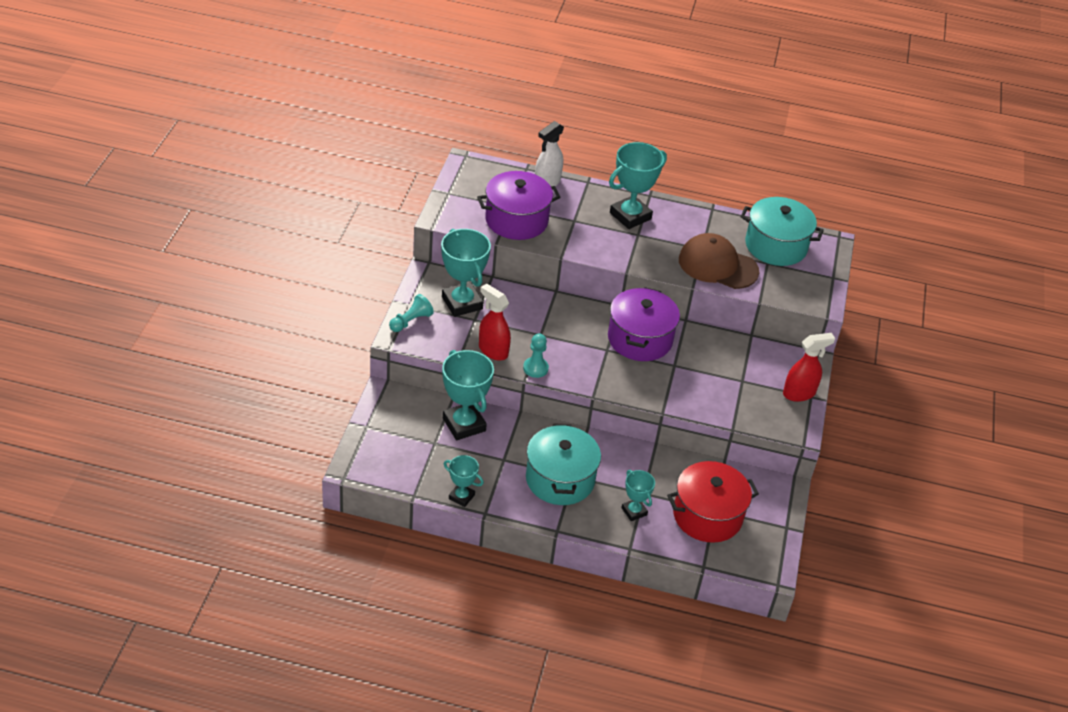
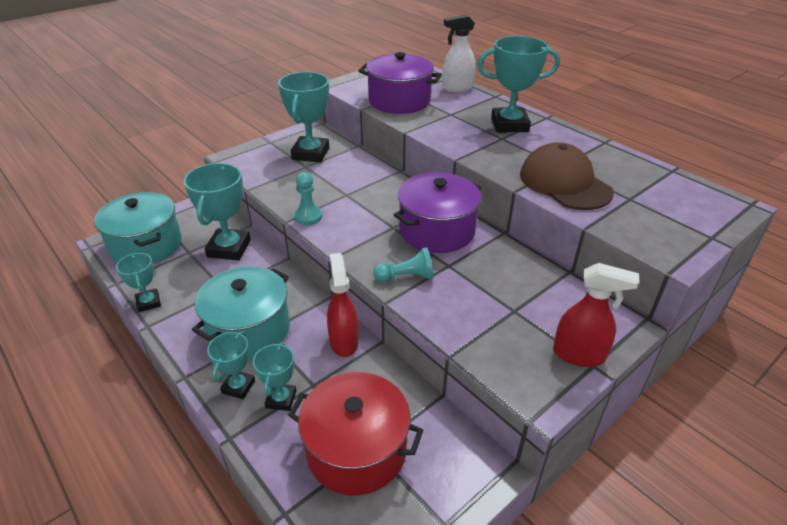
camera: 40 degrees right, 5 degrees down
turquoise pawn [389,294,434,332] -> turquoise pawn moved to [373,247,434,282]
red spray bottle [479,283,511,361] -> red spray bottle moved to [327,253,359,357]
turquoise pot [740,197,824,266] -> turquoise pot moved to [94,192,182,263]
none -> turquoise trophy [207,331,255,399]

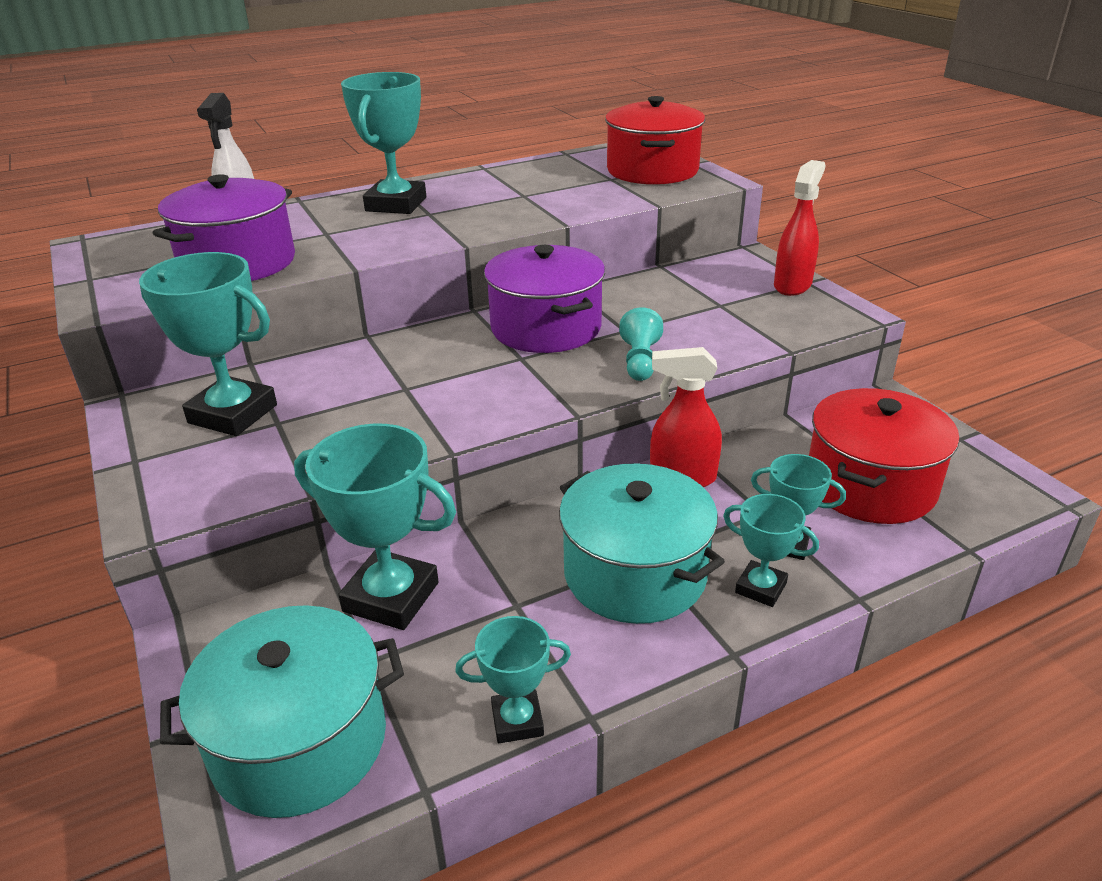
camera: 75 degrees left, 5 degrees down
turquoise pawn [294,172,322,225] -> none
brown cap [520,142,614,210] -> none
none -> red pot [605,96,705,185]

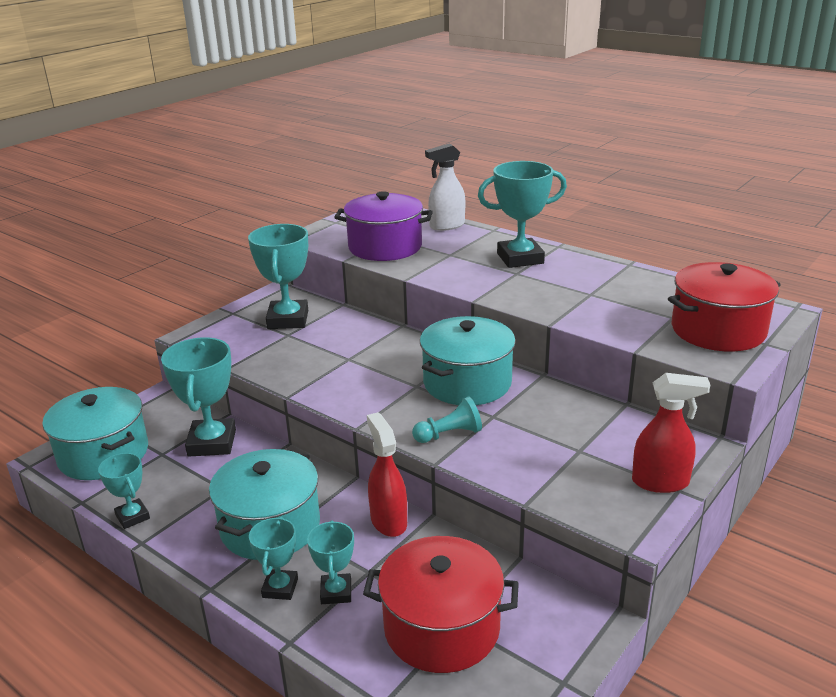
camera: 65 degrees right, 5 degrees down
purple pot [484,245,605,353] -> turquoise pot [420,316,516,405]

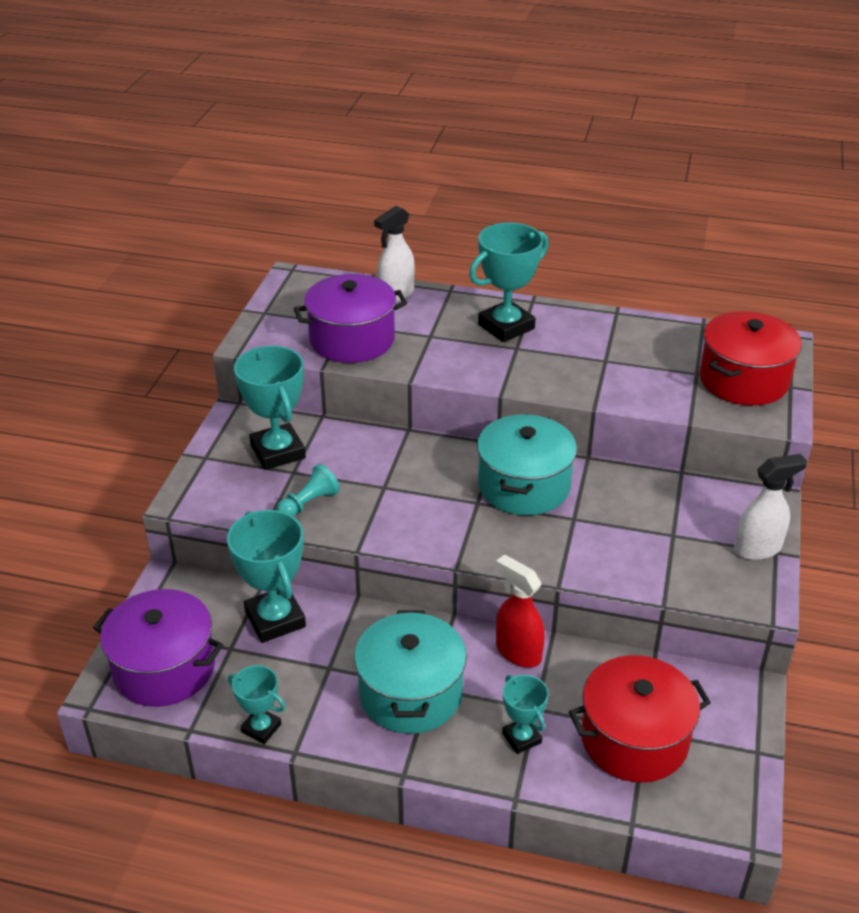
camera: 25 degrees left, 10 degrees up
turquoise pot [42,387,148,480] -> purple pot [93,589,223,707]
turquoise trophy [249,517,298,600] -> none
turquoise pawn [412,396,482,443] -> turquoise pawn moved to [276,464,340,517]
red spray bottle [632,373,710,493] -> white spray bottle [734,454,807,560]

